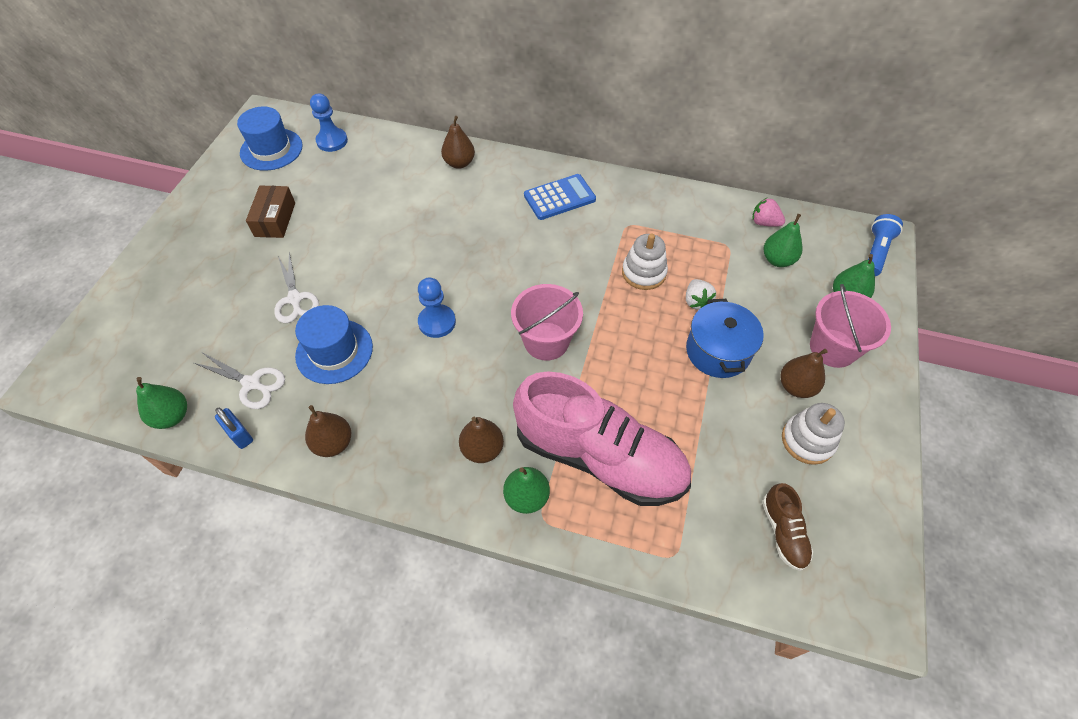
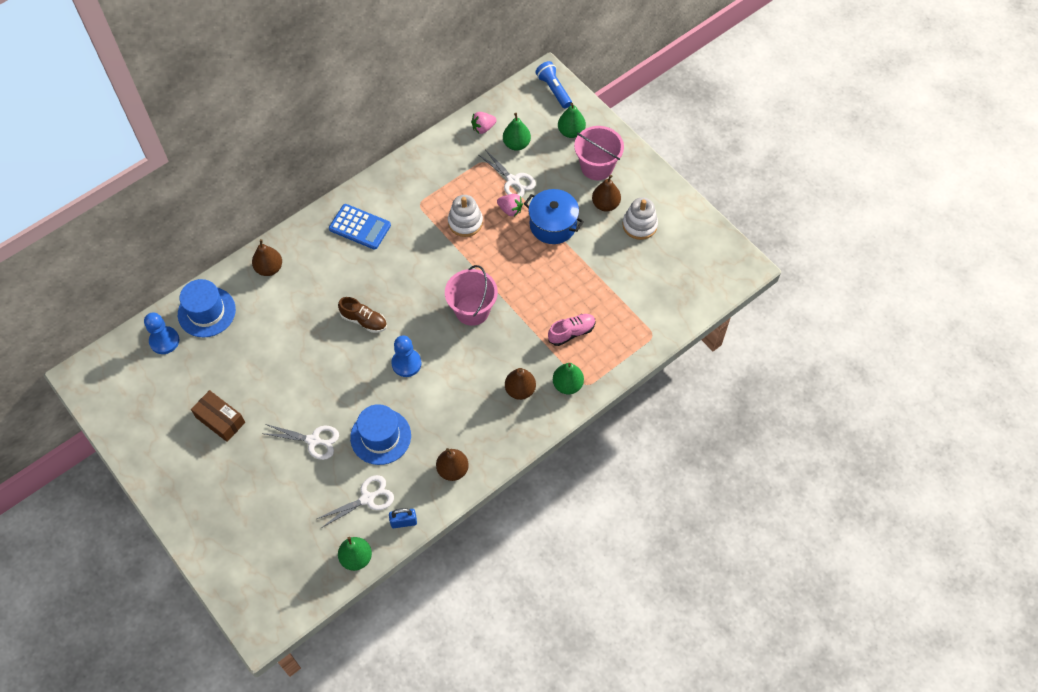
camera: 55 degrees left, 5 degrees up
blue hat [237,106,303,171] -> blue hat moved to [178,279,236,337]
pink shoe [513,372,691,506] -> pink shoe [548,314,596,346], size x0.42
blue calculator [524,174,596,220] -> blue calculator turned 105 degrees clockwise [329,204,391,250]
white strawberry [686,279,716,310] -> pink strawberry [497,194,523,216]
brown shoe [762,483,813,571] -> brown shoe moved to [338,297,387,333]
none -> white scissors [479,150,536,198]

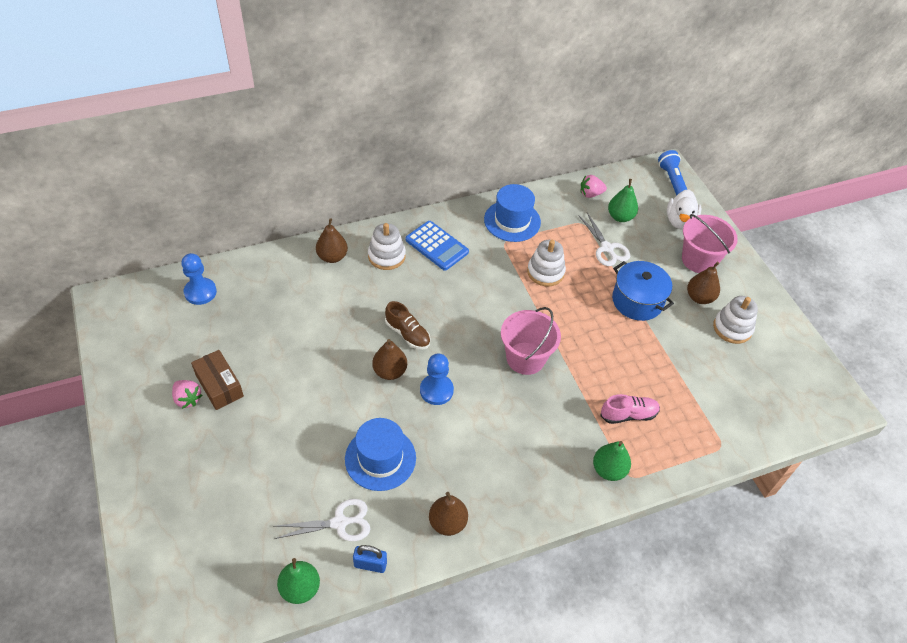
camera: 15 degrees right, 10 degrees down
blue hat [178,279,236,337] -> blue hat moved to [484,184,541,242]
white scissors [262,424,339,460] -> none
pink strawberry [497,194,523,216] -> pink strawberry moved to [172,380,202,409]
brown pear [505,368,536,400] -> brown pear moved to [372,339,407,380]
green pear [558,103,586,138] -> white duck [667,189,701,230]
none -> white stacking toy [368,223,406,270]

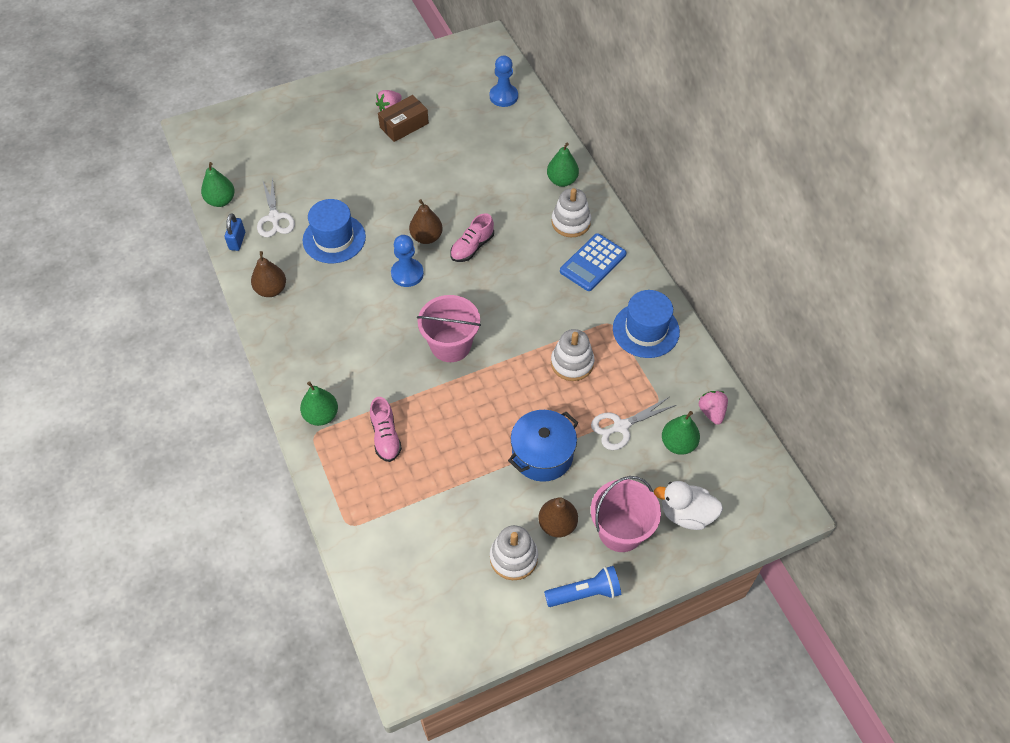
camera: 90 degrees right, 5 degrees up
brown pear [316,218,348,263] -> green pear [547,143,579,187]
brown shoe [385,301,430,349] -> pink shoe [450,213,494,262]
blue flashlight [658,150,687,196] -> blue flashlight moved to [544,566,621,607]

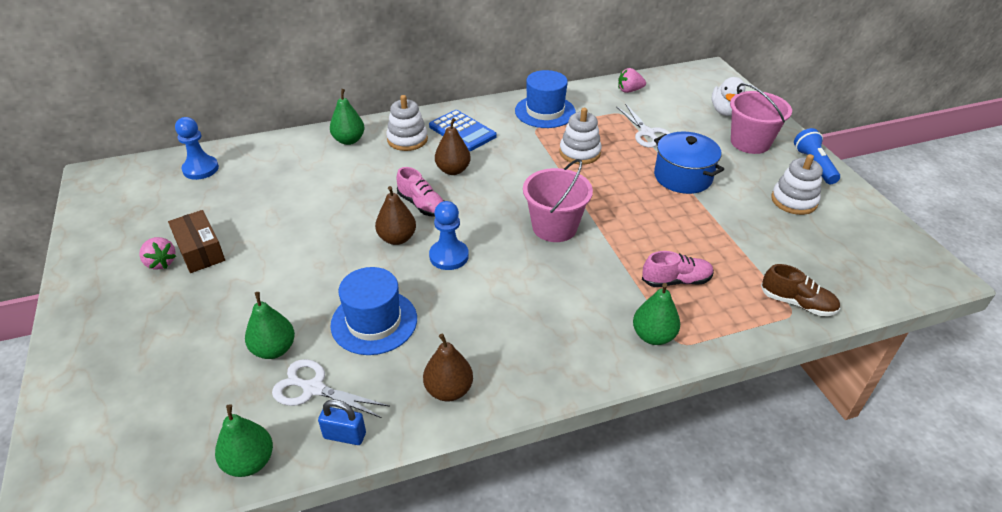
camera: 85 degrees left, 15 degrees down
white scissors [257,177,295,237] -> white scissors turned 150 degrees counterclockwise [272,359,389,418]
brown pear [538,497,578,537] -> brown pear moved to [435,118,471,175]
green pear [662,411,700,455] -> green pear moved to [245,292,295,359]
none -> brown shoe [761,264,840,316]

